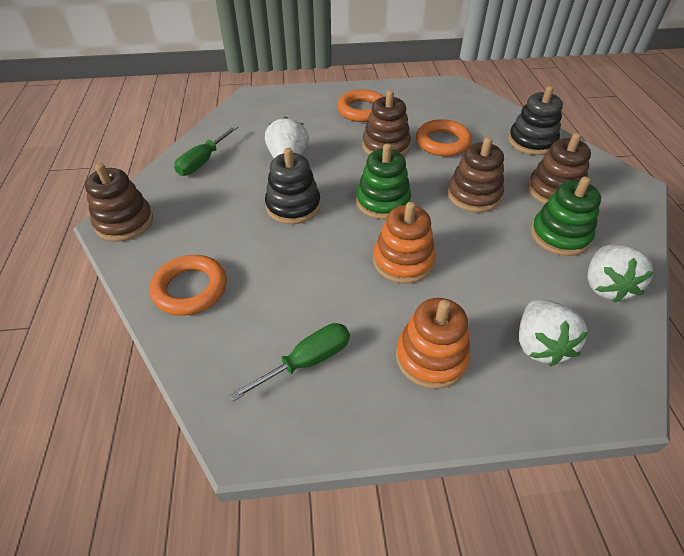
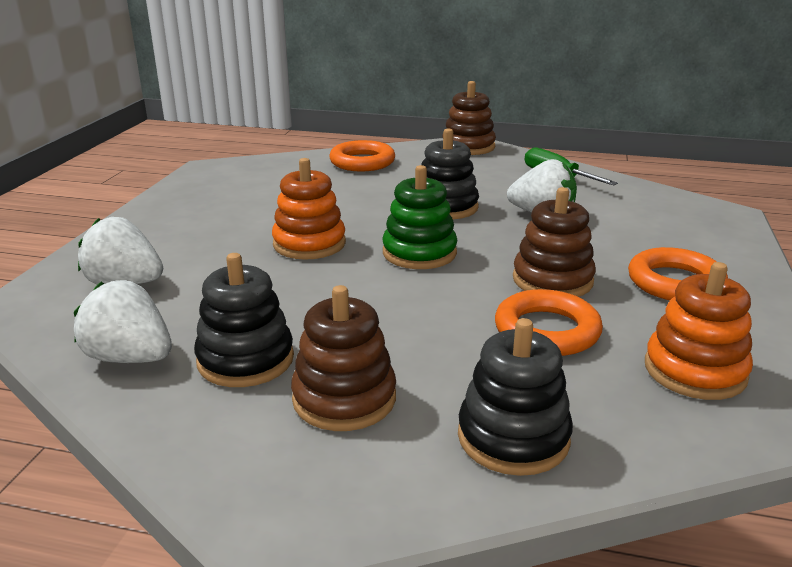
camera: 110 degrees right, 20 degrees down
green screwdriver [229,323,350,401] -> none
orange stacking toy [396,298,470,389] -> orange stacking toy moved to [645,262,753,400]
brown stacking toy [448,137,504,212] -> none
green stacking toy [531,176,601,256] -> black stacking toy [194,253,294,387]

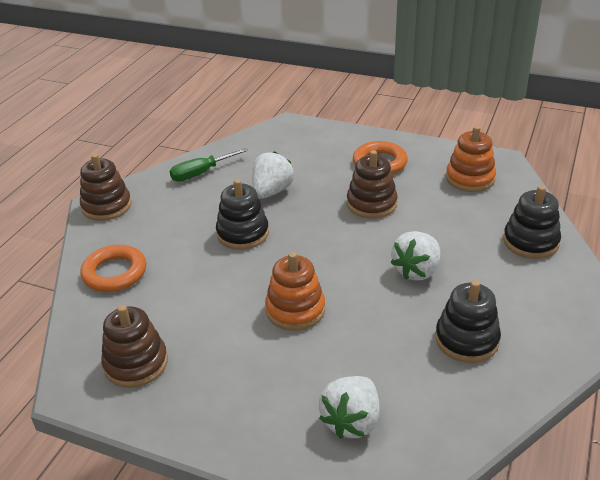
camera: 80 degrees left, 10 degrees up
white strawberry [74,280,172,363] -> white strawberry moved to [391,231,440,281]
brown stacking toy [291,285,396,431] -> brown stacking toy moved to [101,305,168,388]
green stacking toy [382,165,457,269] -> none
orange ring [495,289,603,356] -> none

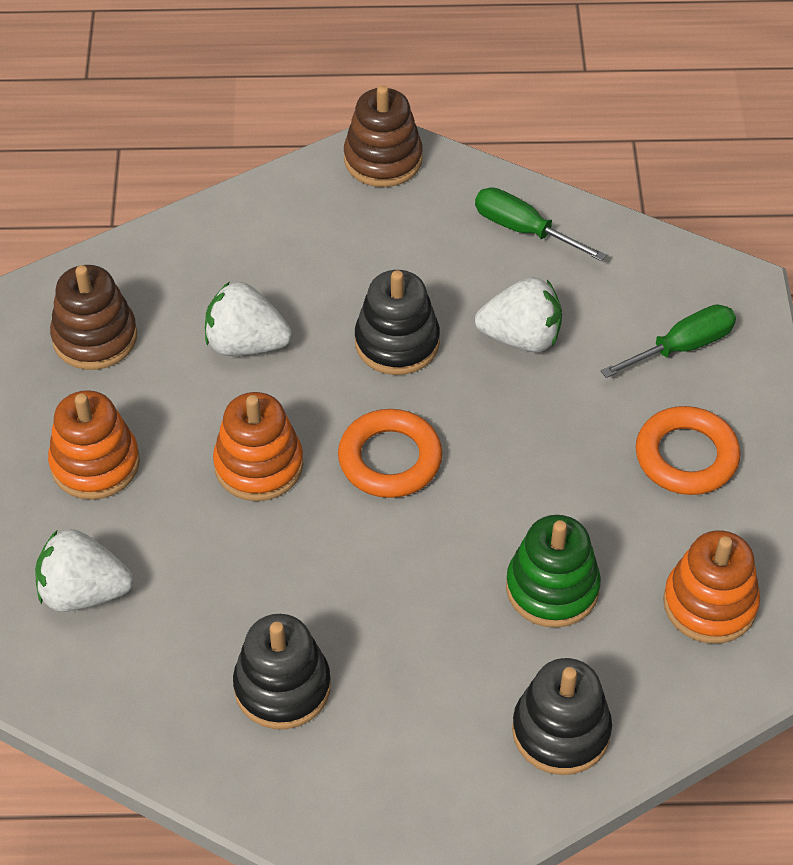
camera: 65 degrees right, 15 degrees up
orange ring [80,245,146,292] -> orange ring moved to [338,409,443,498]
brown stacking toy [347,150,398,219] -> none
white strawberry [391,231,440,281] -> white strawberry moved to [205,282,292,356]
none -> orange stacking toy [48,390,140,500]
none -> green stacking toy [506,515,601,628]
none -> green screwdriver [601,304,736,378]

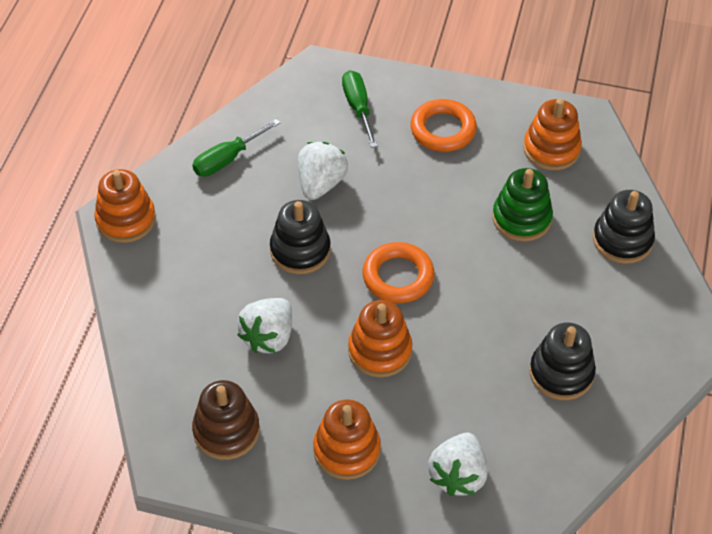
camera: 75 degrees left, 0 degrees up
brown stacking toy [344,85,423,187] -> orange stacking toy [94,169,156,243]

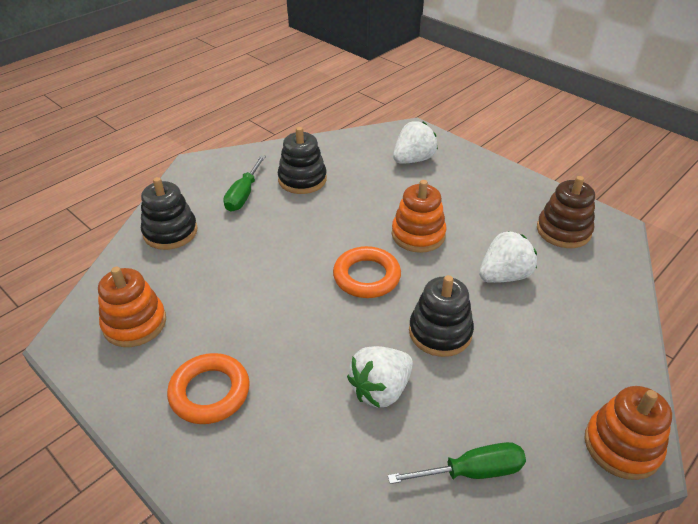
camera: 150 degrees left, 10 degrees down
orange stacking toy [313,399,381,480] -> none
green screwdriver [342,70,378,148] -> green screwdriver moved to [223,155,266,212]
green stacking toy [492,168,553,242] -> none

